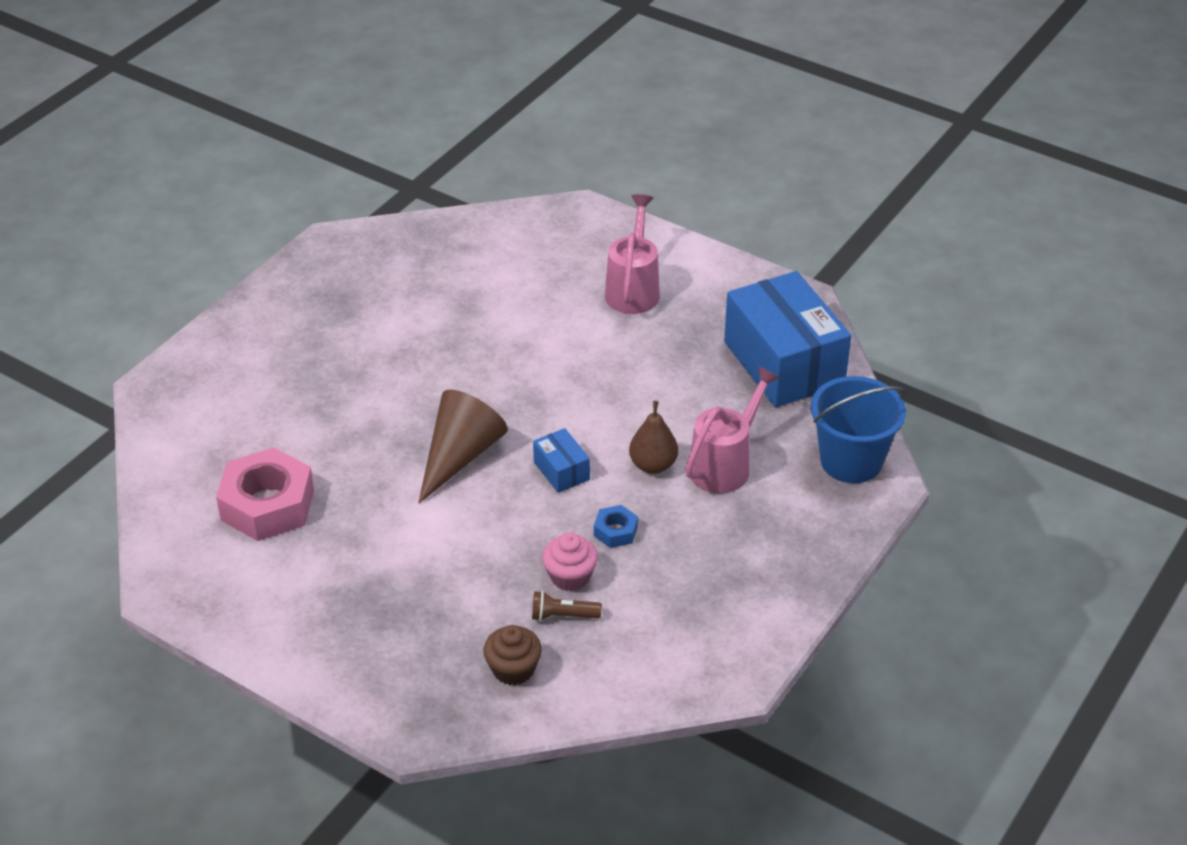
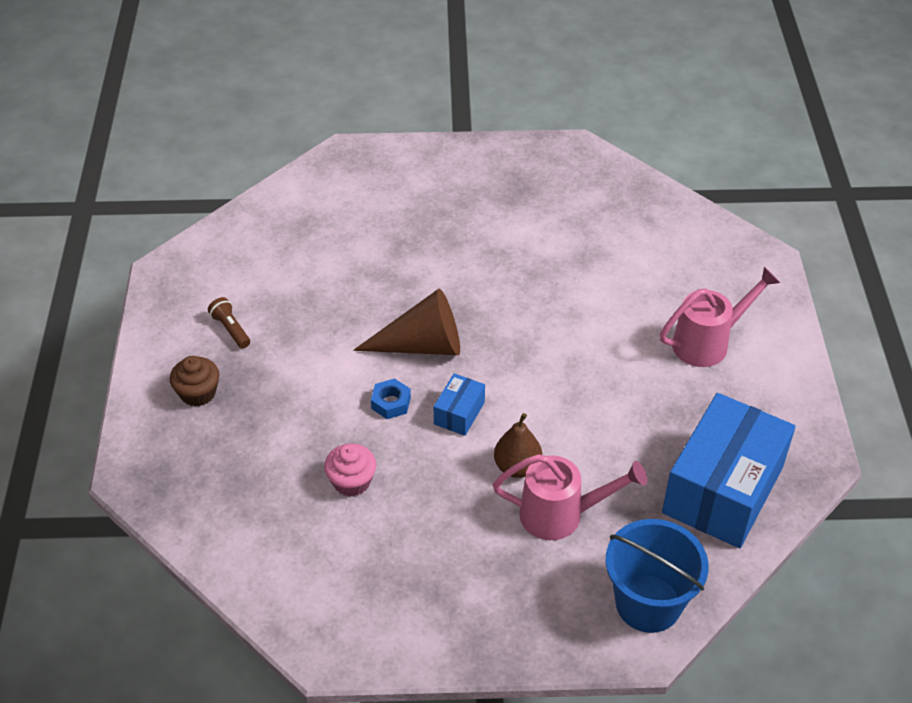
camera: 55 degrees right, 5 degrees up
pink nut [216,447,314,541] -> none
brown cupcake [484,625,542,685] -> brown cupcake moved to [170,356,219,407]
brown flashlight [532,591,602,621] -> brown flashlight moved to [208,297,250,348]
blue nut [594,505,638,548] -> blue nut moved to [371,378,411,419]

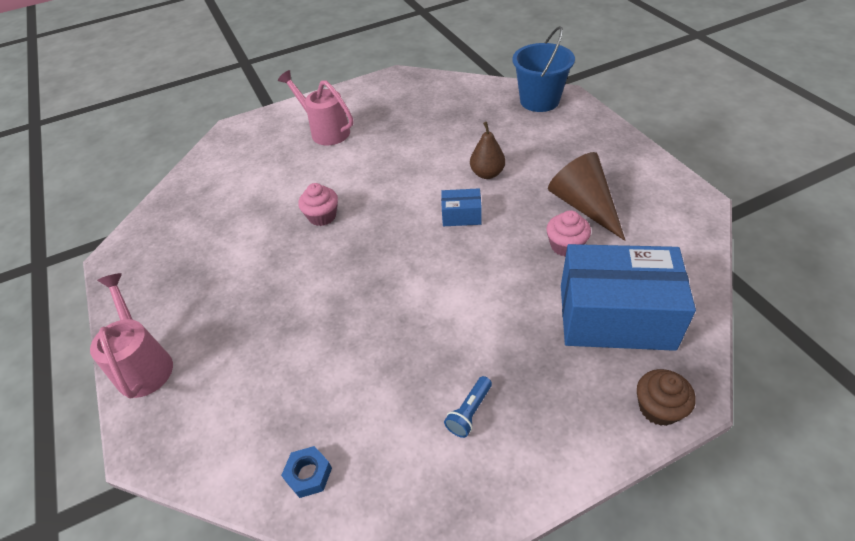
camera: 110 degrees left, 0 degrees up
brown cupcake [170,356,219,407] -> brown cupcake moved to [637,369,696,426]
brown flashlight [208,297,250,348] -> blue flashlight [444,376,492,438]
brown cone [353,289,460,355] -> brown cone moved to [548,152,626,241]
blue nut [371,378,411,419] -> blue nut moved to [281,446,332,498]
pink watering can [493,454,647,540] -> pink watering can moved to [90,273,173,399]
blue box [662,393,796,548] -> blue box moved to [561,244,696,351]
none -> pink cupcake [298,183,338,226]

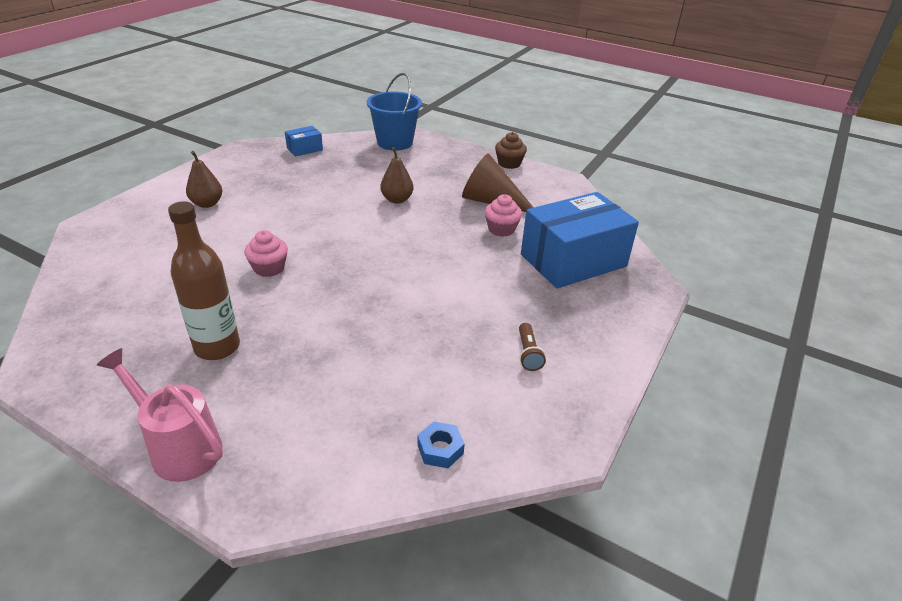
camera: 40 degrees left, 10 degrees down
pink watering can [278,70,353,145] -> brown pear [186,151,222,208]
blue box [441,188,482,226] -> blue box moved to [285,126,323,157]
blue flashlight [444,376,492,438] -> brown flashlight [519,323,546,371]
brown cupcake [637,369,696,426] -> brown cupcake moved to [495,132,527,169]
none -> brown bottle [168,201,240,360]

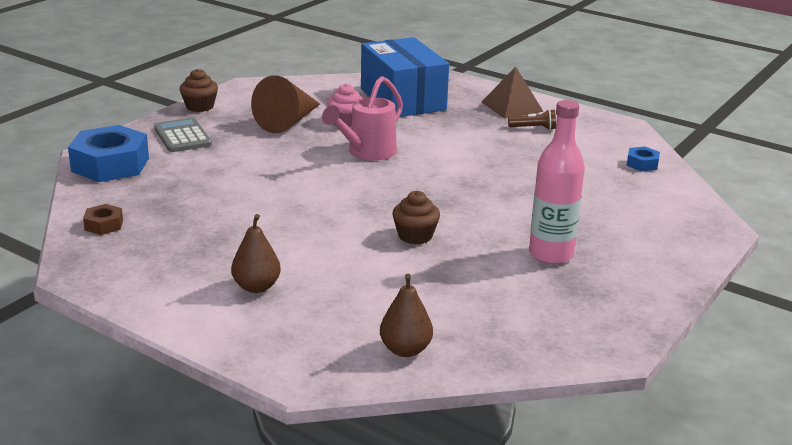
camera: 85 degrees left, 10 degrees down
pink watering can [97,348,223,482] -> pink watering can moved to [322,76,403,161]
brown bottle [168,201,240,360] -> pink bottle [529,100,585,264]
pink cupcake [244,230,288,277] -> brown cupcake [392,191,440,244]
blue box [285,126,323,157] -> brown nut [83,204,123,235]
blue bucket [367,73,422,151] -> blue nut [68,125,149,182]
brown pear [380,147,414,204] -> brown pear moved to [380,274,433,357]
none -> grey calculator [154,118,212,152]
none -> brown pyramid [482,66,544,119]

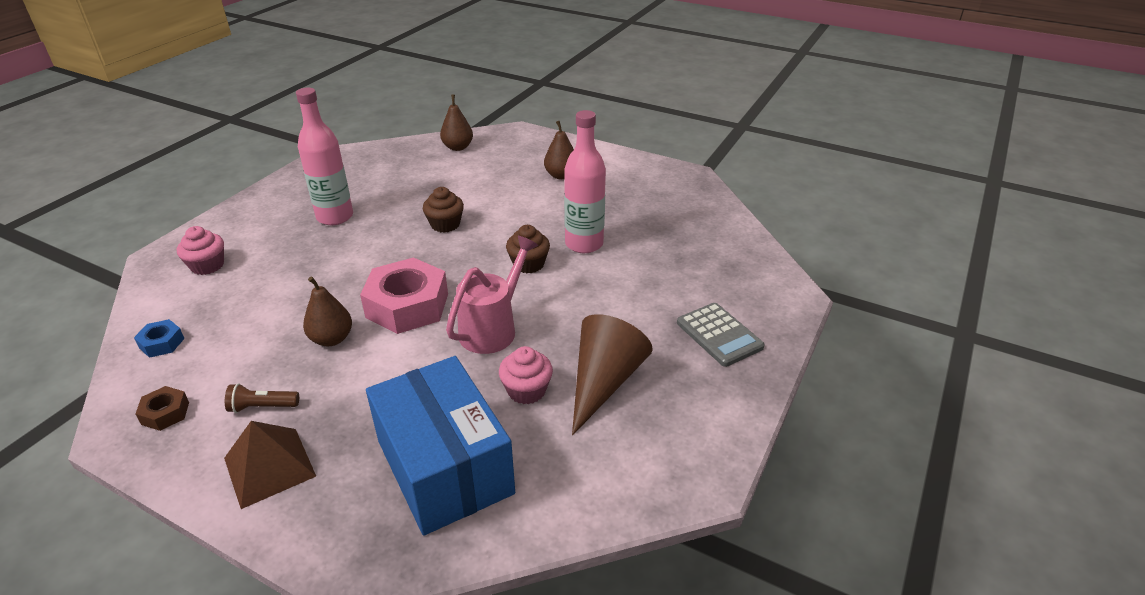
camera: 175 degrees right, 10 degrees up
blue nut [68,125,149,182] -> none
brown nut [83,204,123,235] -> brown nut moved to [135,386,189,431]
brown cupcake [180,69,218,112] -> brown cupcake moved to [506,225,550,273]
none -> pink cupcake [177,226,224,275]
none -> brown pear [303,276,352,346]
none -> pink nut [360,257,448,334]
none -> pink bottle [564,110,606,253]

